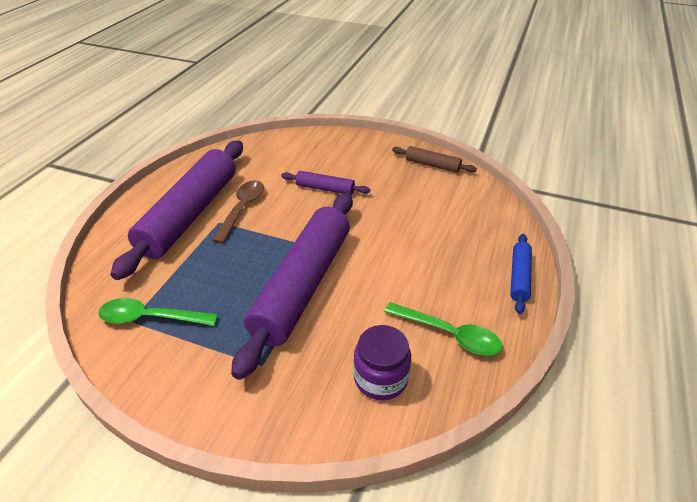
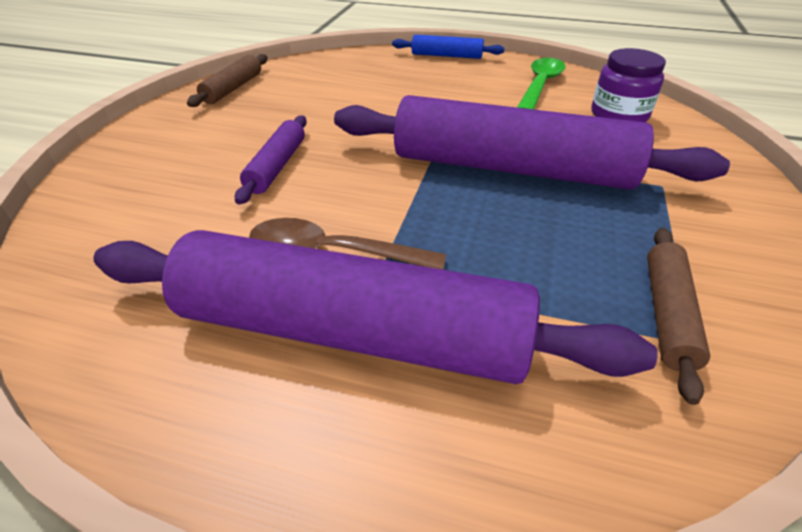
camera: 95 degrees left, 0 degrees up
green spoon [98,298,218,326] -> brown rolling pin [647,228,710,405]

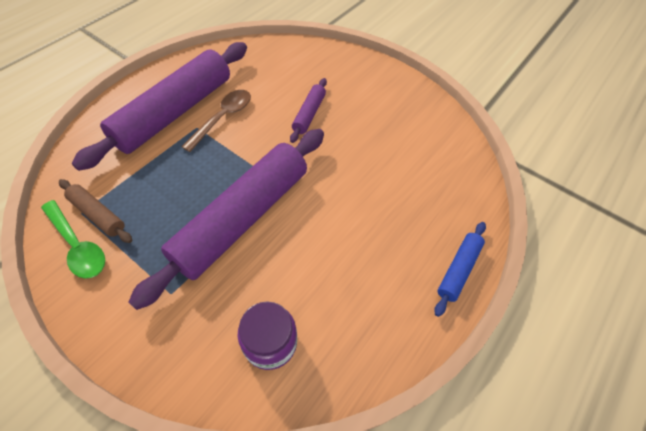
camera: 110 degrees right, 15 degrees up
brown rolling pin [187,54,268,107] -> none
purple rolling pin [235,115,307,204] -> purple rolling pin turned 75 degrees clockwise [290,78,327,143]
green spoon [517,58,566,109] -> green spoon moved to [41,200,105,279]

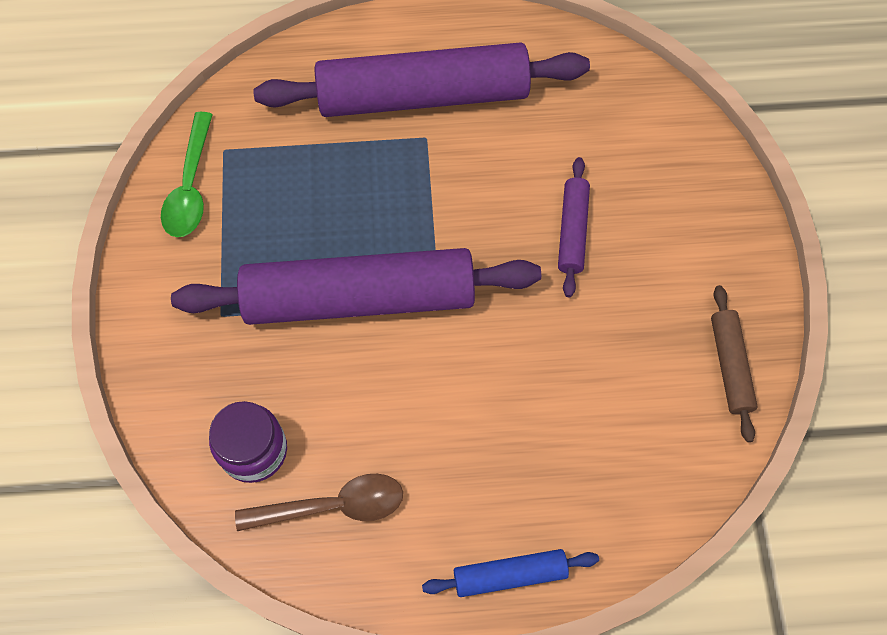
camera: 50 degrees right, 10 degrees up
brown rolling pin [59,179,132,243] -> brown rolling pin moved to [711,285,758,442]
brown spoon [181,90,251,152] -> brown spoon moved to [235,474,403,531]
purple rolling pin [290,78,327,143] -> purple rolling pin turned 60 degrees counterclockwise [558,157,590,297]

